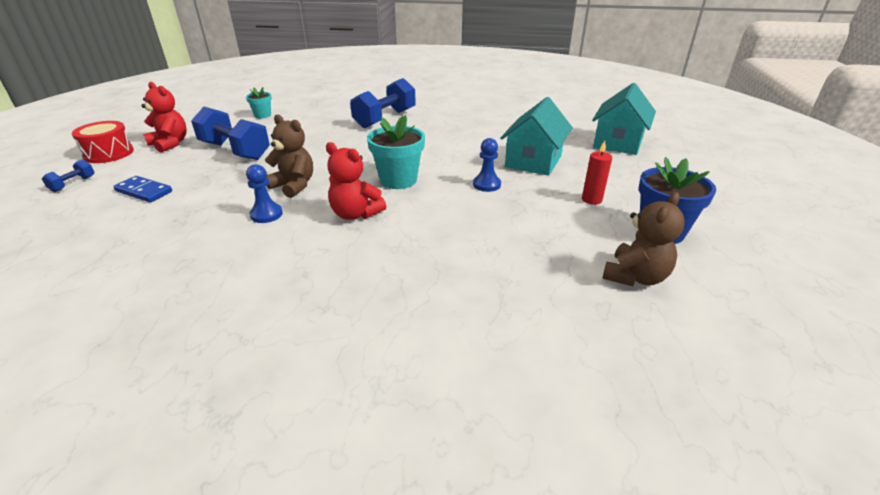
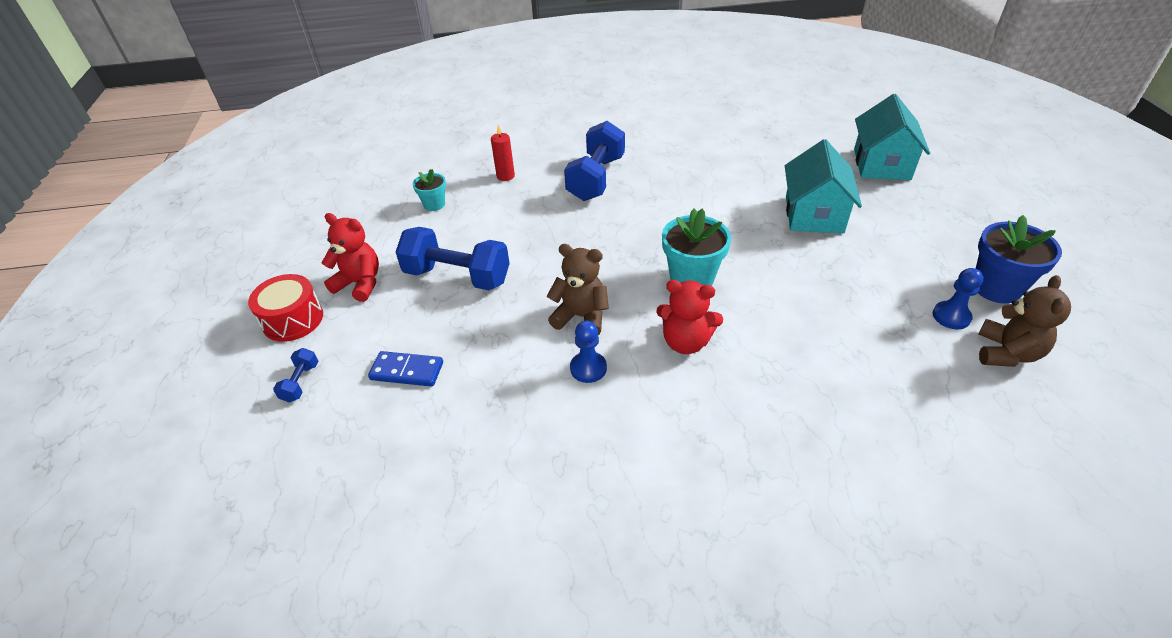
camera: 15 degrees left, 10 degrees up
blue pawn [473,138,501,192] -> blue pawn moved to [933,268,983,329]
red candle [582,141,612,205] -> red candle moved to [491,125,515,181]

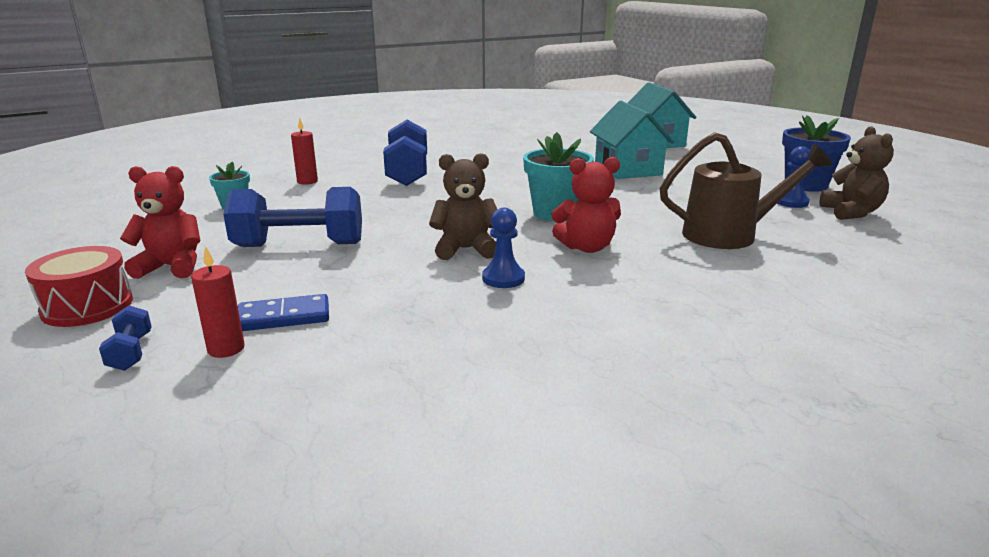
camera: 25 degrees left, 20 degrees down
none -> red candle [191,246,245,358]
none -> brown watering can [660,132,832,249]

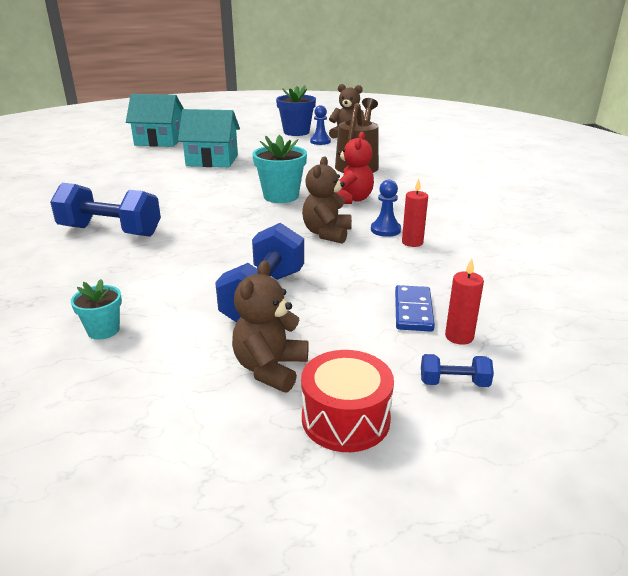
camera: 70 degrees left, 5 degrees up
red teddy bear [120,166,200,279] -> brown teddy bear [232,260,308,392]
red candle [291,118,318,185] -> red candle moved to [402,179,428,247]

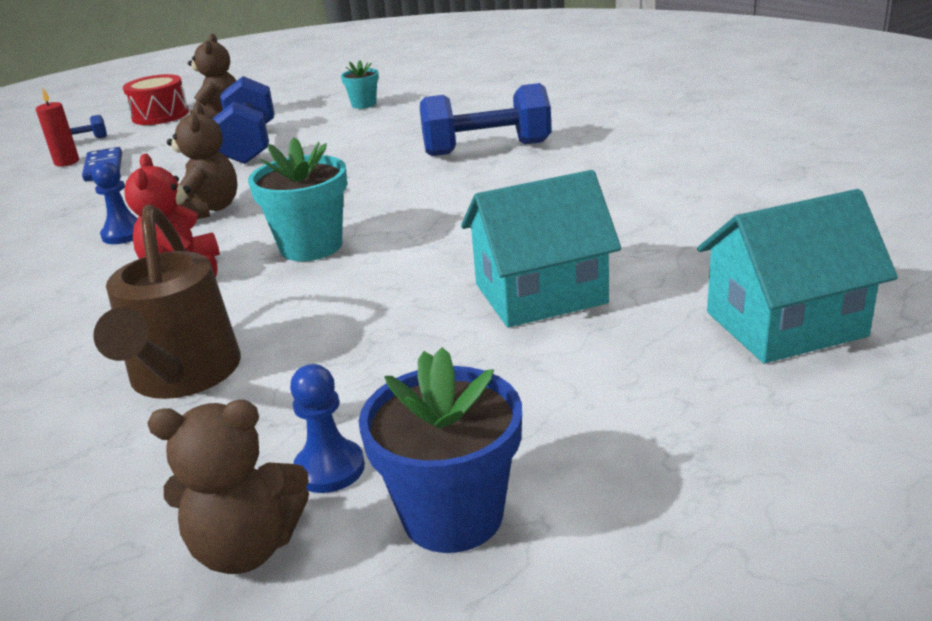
camera: 160 degrees right, 0 degrees up
red candle [402,179,428,247] -> none

